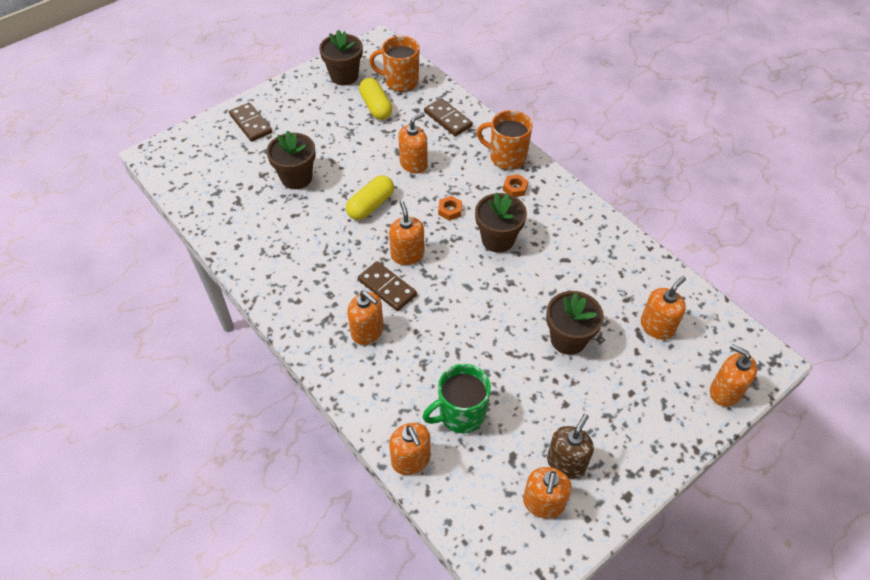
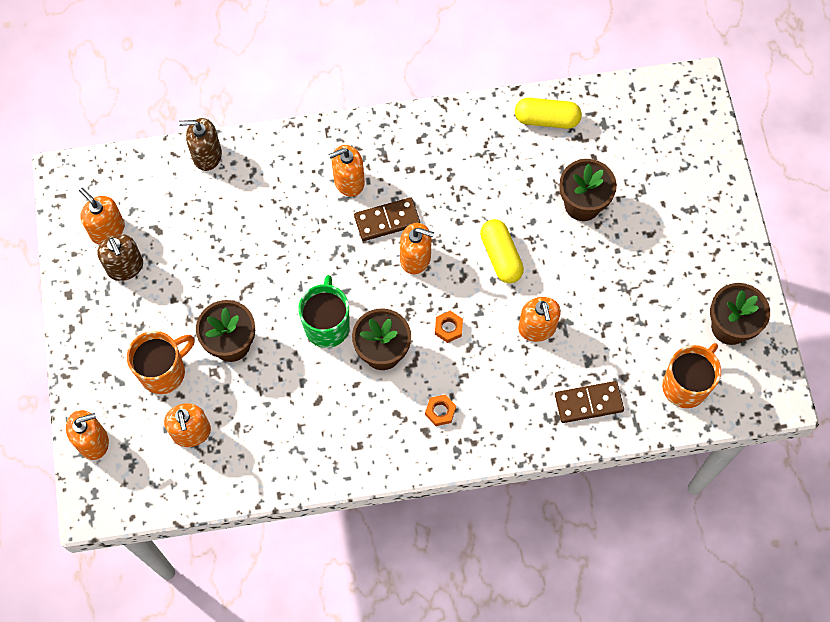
camera: 120 degrees right, 15 degrees up
brown domino [229,102,272,142] -> none
yellow capsule [359,78,392,120] -> yellow capsule moved to [515,98,582,129]
orange soap dispenser [389,423,431,475] -> brown soap dispenser [179,118,222,171]
green mug [422,364,491,434] -> green mug moved to [298,275,350,348]
orange mug [477,110,533,170] -> orange mug moved to [127,331,195,394]

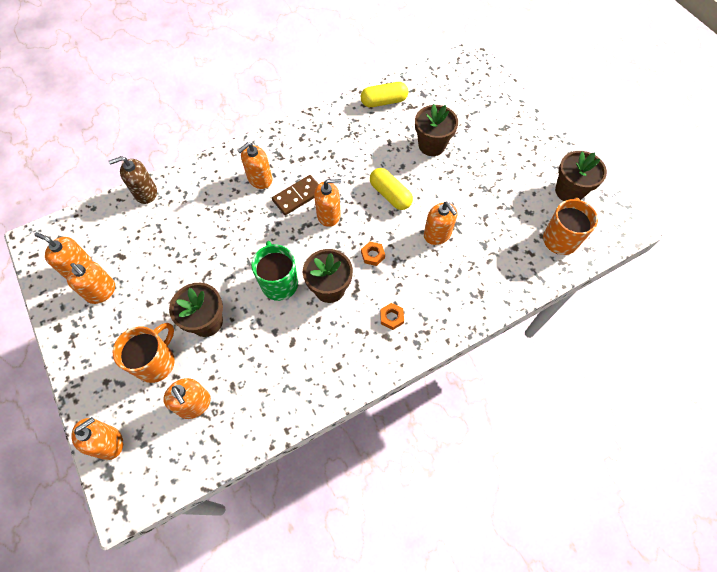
camera: 20 degrees left, 5 degrees down
brown soap dispenser [98,234,143,281] -> orange soap dispenser [67,261,115,304]
brown domino [555,381,624,423] -> none

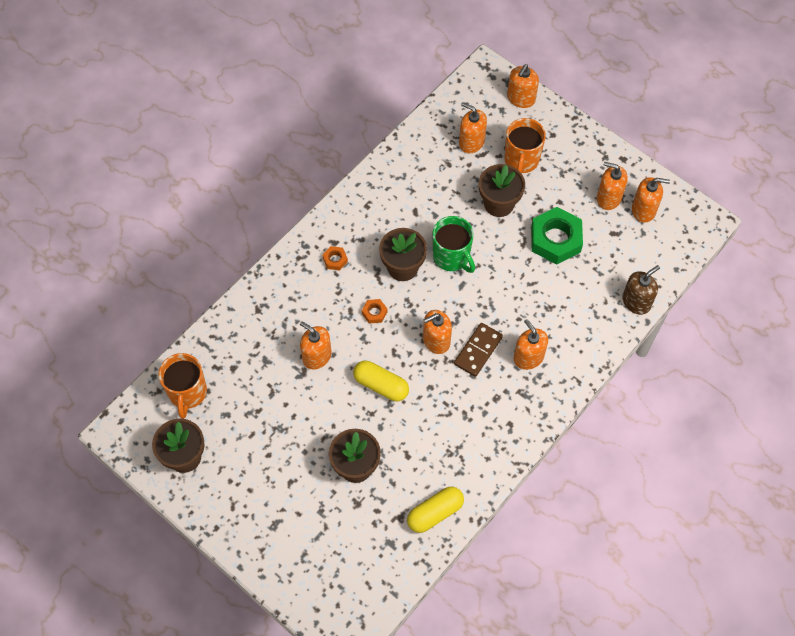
camera: 160 degrees right, 0 degrees up
orange soap dispenser [237,142,272,189] -> orange soap dispenser turned 60 degrees counterclockwise [514,319,548,370]
none -> green nut [531,207,583,265]

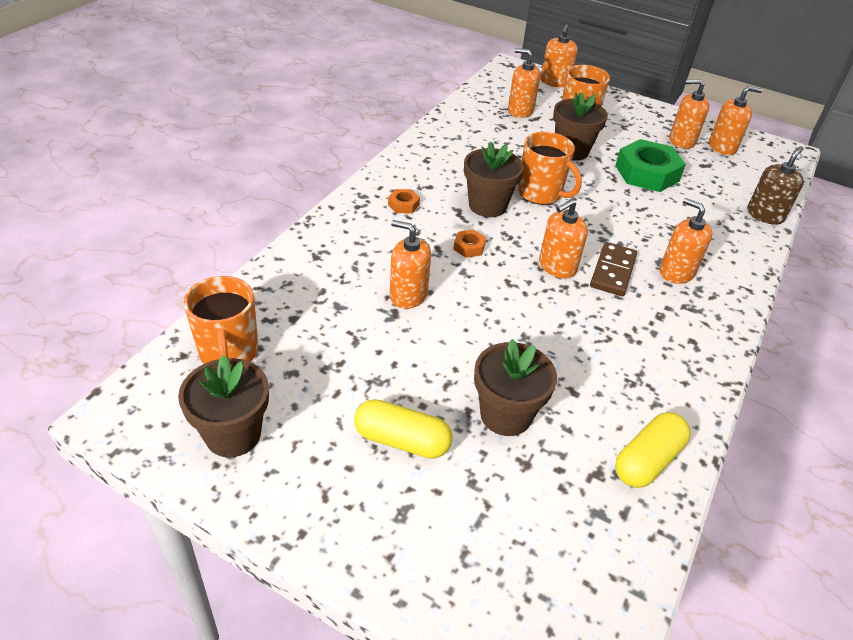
camera: 15 degrees left, 20 degrees down
yellow capsule [353,361,409,401] -> yellow capsule moved to [354,399,453,459]
green mug [432,216,475,273] -> orange mug [518,132,582,205]

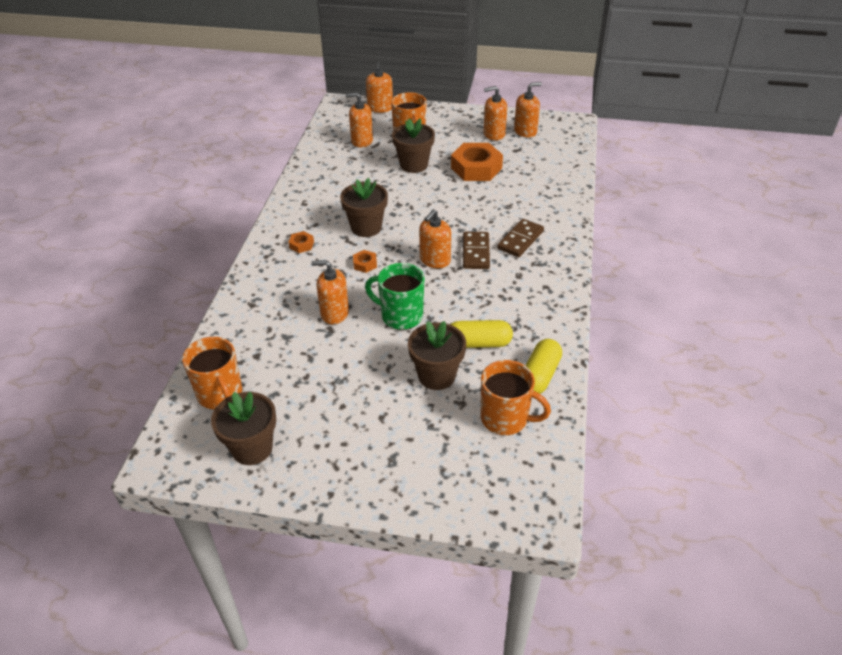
camera: 15 degrees left, 0 degrees up
yellow capsule [354,399,453,459] -> yellow capsule moved to [450,320,513,348]
orange mug [518,132,582,205] -> orange mug moved to [481,360,551,435]
green nut [615,139,686,192] -> orange nut [451,143,503,181]
orange soap dispenser [659,198,713,284] -> brown domino [497,219,544,257]
brown soap dispenser [747,146,804,225] -> none
none -> green mug [365,263,425,330]

